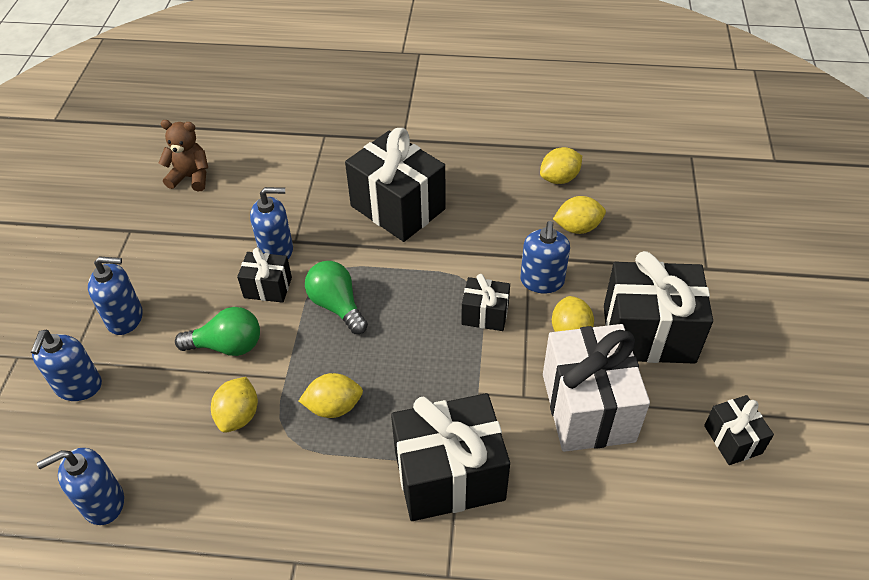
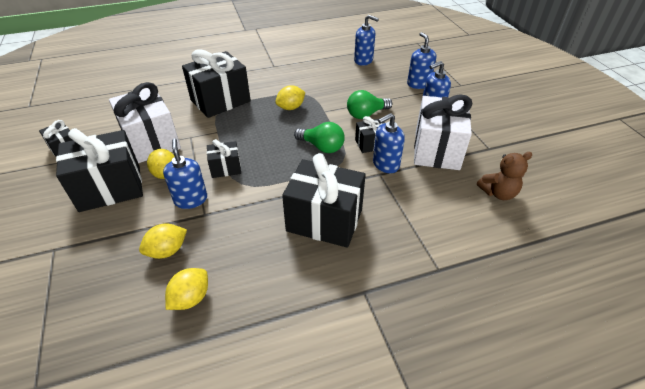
camera: 155 degrees right, 5 degrees down
blue soap dispenser [37,448,124,525] -> blue soap dispenser turned 75 degrees clockwise [354,15,379,66]
yellow lemon [211,377,258,433] -> none
none -> white gift [414,94,472,170]

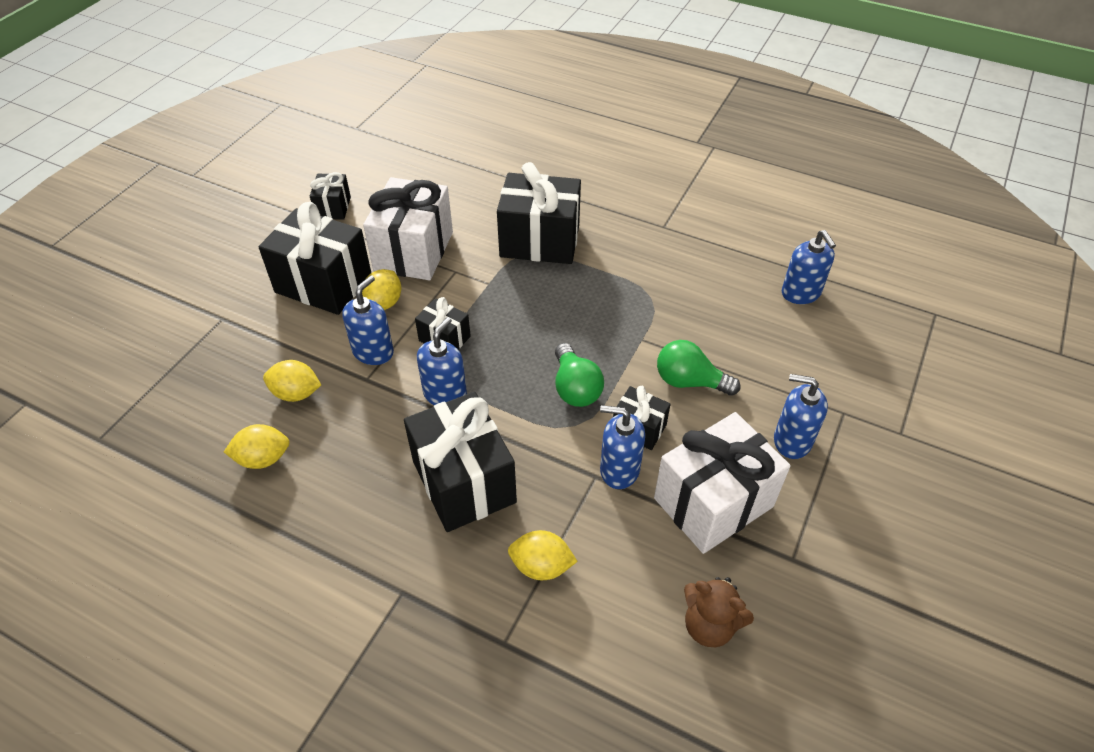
camera: 45 degrees right, 5 degrees up
yellow lemon [275,85,305,110] -> yellow lemon moved to [508,530,578,580]
blue soap dispenser [407,32,436,89] -> blue soap dispenser moved to [417,317,467,405]

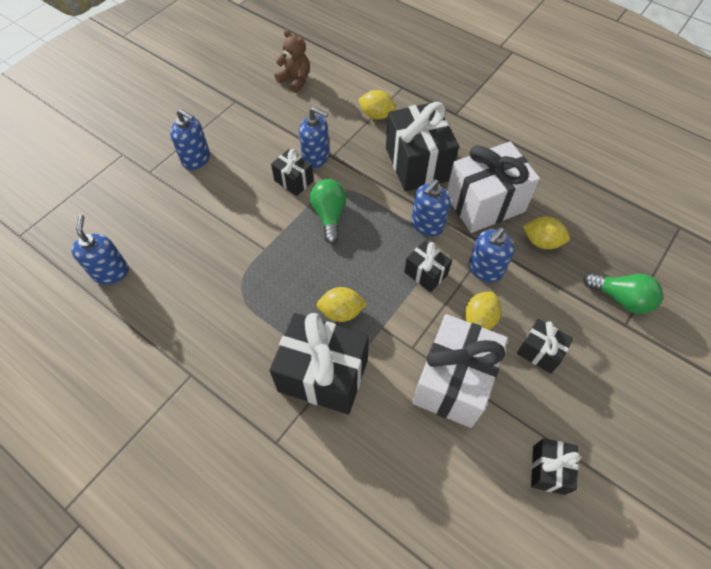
camera: 170 degrees left, 10 degrees up
yellow lemon [224,424,290,469] -> yellow lemon moved to [317,287,367,322]
black gift [258,202,371,315] -> black gift [517,319,573,373], size x0.51
white gift [654,412,790,554] -> white gift moved to [447,141,540,233]
green light bulb [657,340,741,396] -> green light bulb moved to [583,273,663,314]

